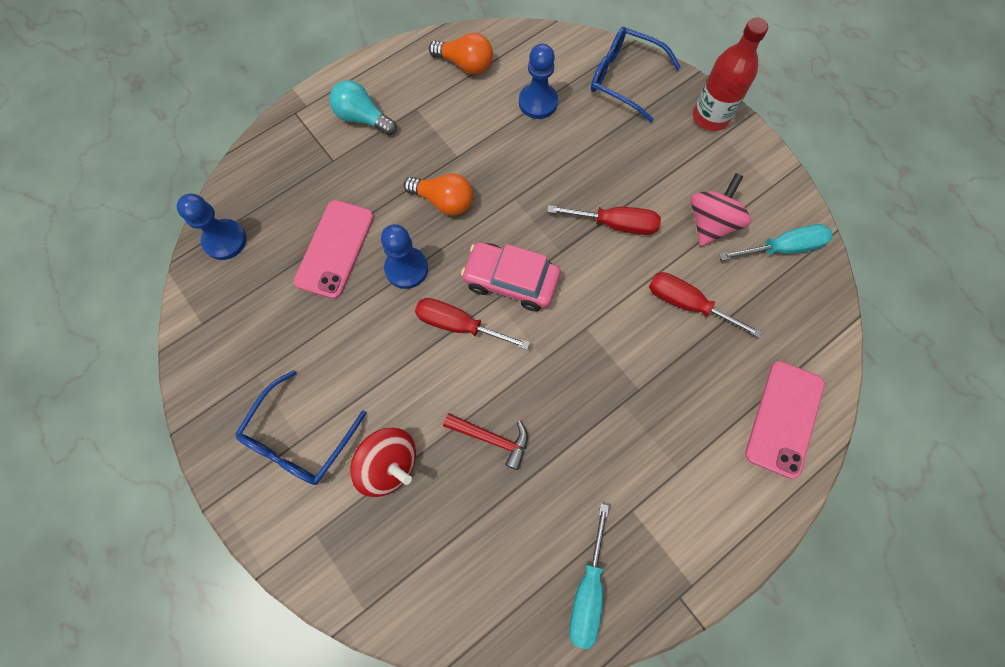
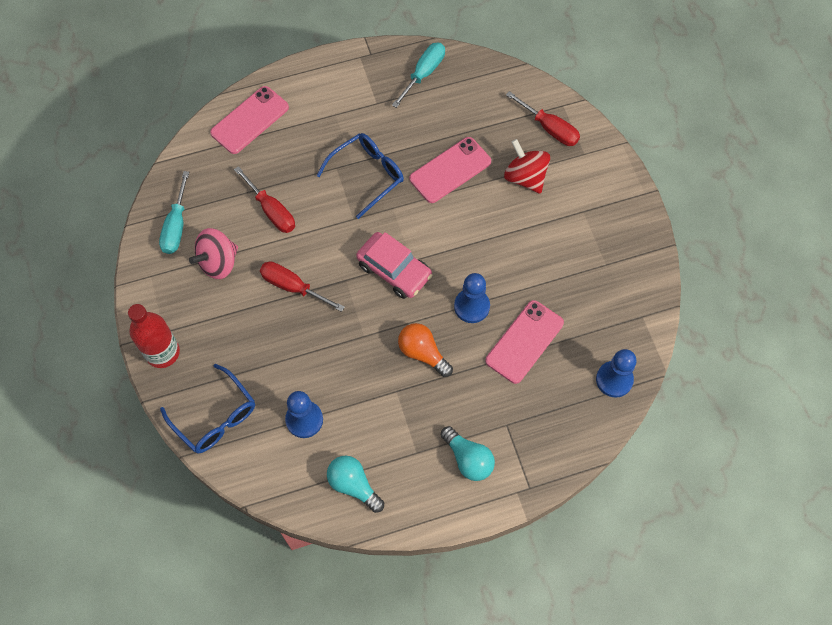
camera: 160 degrees left, 5 degrees down
blue glasses [235,370,366,485] -> blue glasses moved to [317,133,404,219]
red screwdriver [415,298,530,350] -> red screwdriver moved to [506,91,580,146]
orange light bulb [429,33,493,75] -> turquoise light bulb [327,455,384,513]
red hammer [443,413,528,470] -> pink phone [410,137,491,203]
turquoise screwdriver [719,224,832,261] -> turquoise screwdriver turned 90 degrees counterclockwise [159,171,189,254]

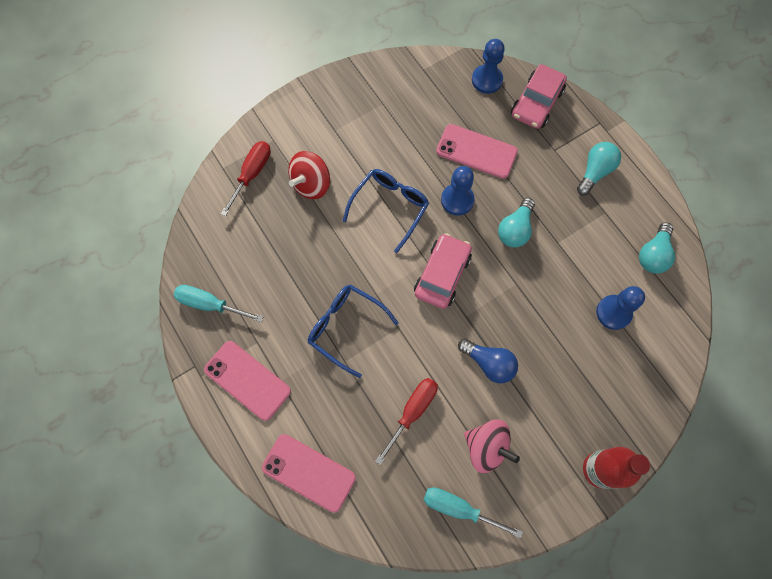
camera: 105 degrees left, 5 degrees up
turquoise screwdriver [159,171,189,254] -> turquoise screwdriver turned 150 degrees counterclockwise [424,487,523,538]
blue glasses [160,364,255,453] -> blue glasses moved to [343,169,429,253]
red screwdriver [260,261,345,312] -> blue light bulb [458,339,518,383]
orange light bulb [398,323,453,377] -> turquoise light bulb [498,198,535,248]
pink phone [410,137,491,203] -> pink phone moved to [204,341,291,421]
none -> pink car [511,64,567,129]

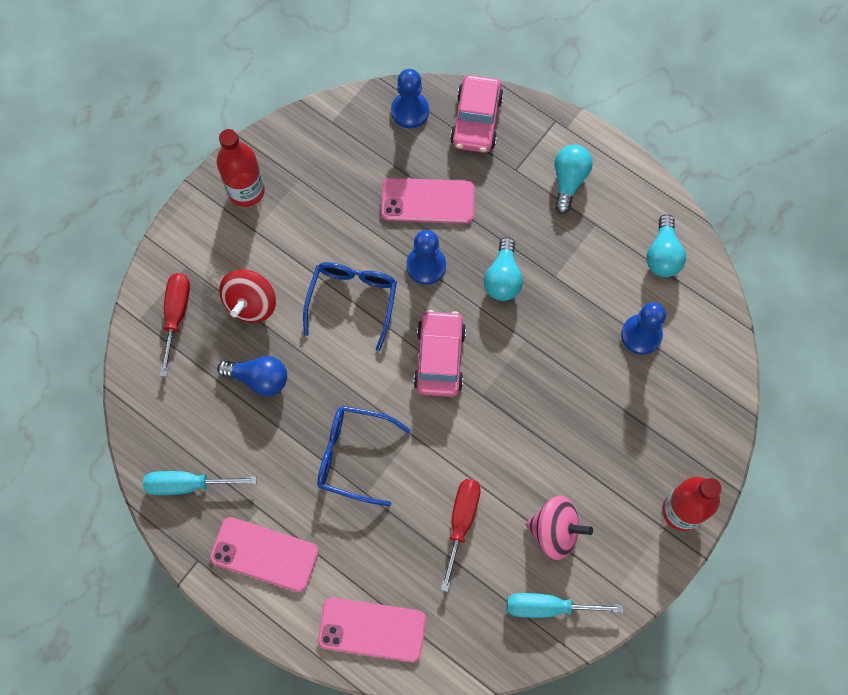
camera: 20 degrees left, 0 degrees up
blue light bulb [458,339,518,383] -> blue light bulb moved to [217,356,287,396]
none -> red bottle [216,129,265,207]

